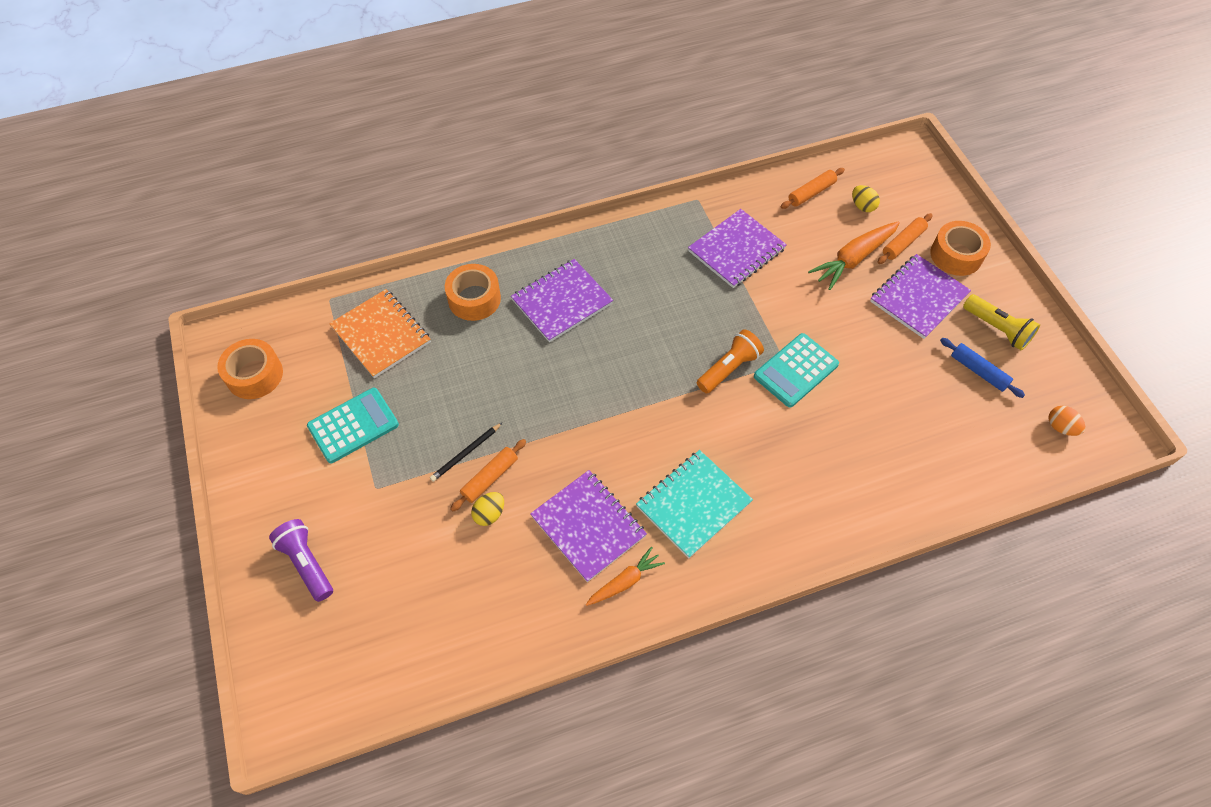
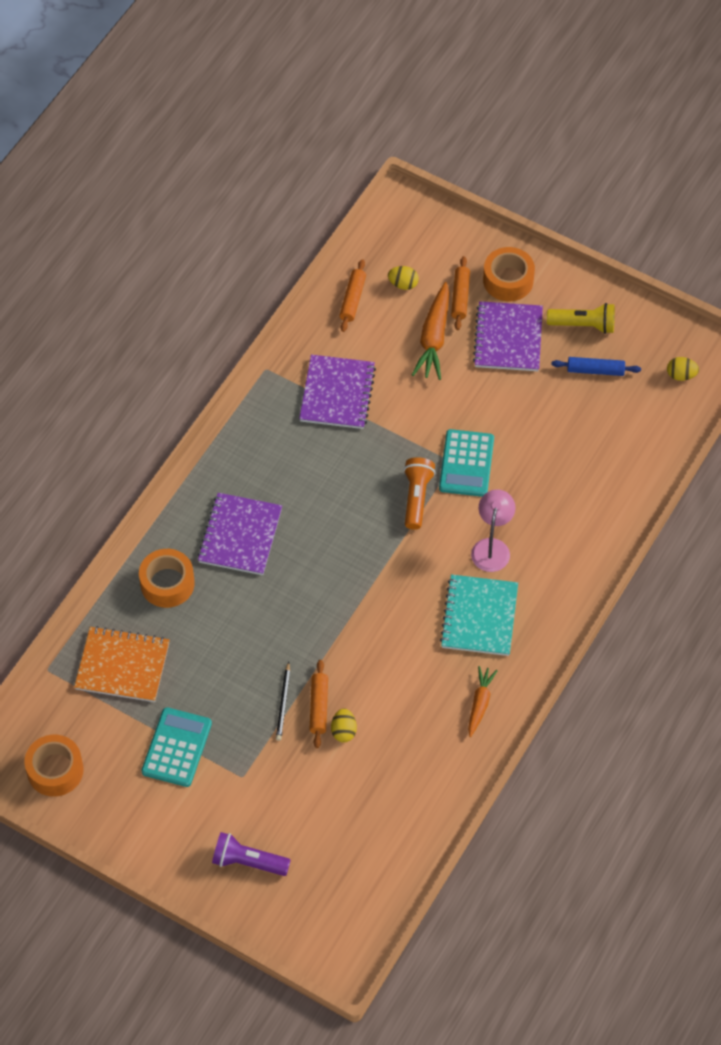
camera: 40 degrees left, 0 degrees up
purple notebook [530,470,647,582] -> none
orange egg [1048,406,1085,436] -> yellow egg [667,357,699,381]
none -> pink lamp [471,489,516,572]

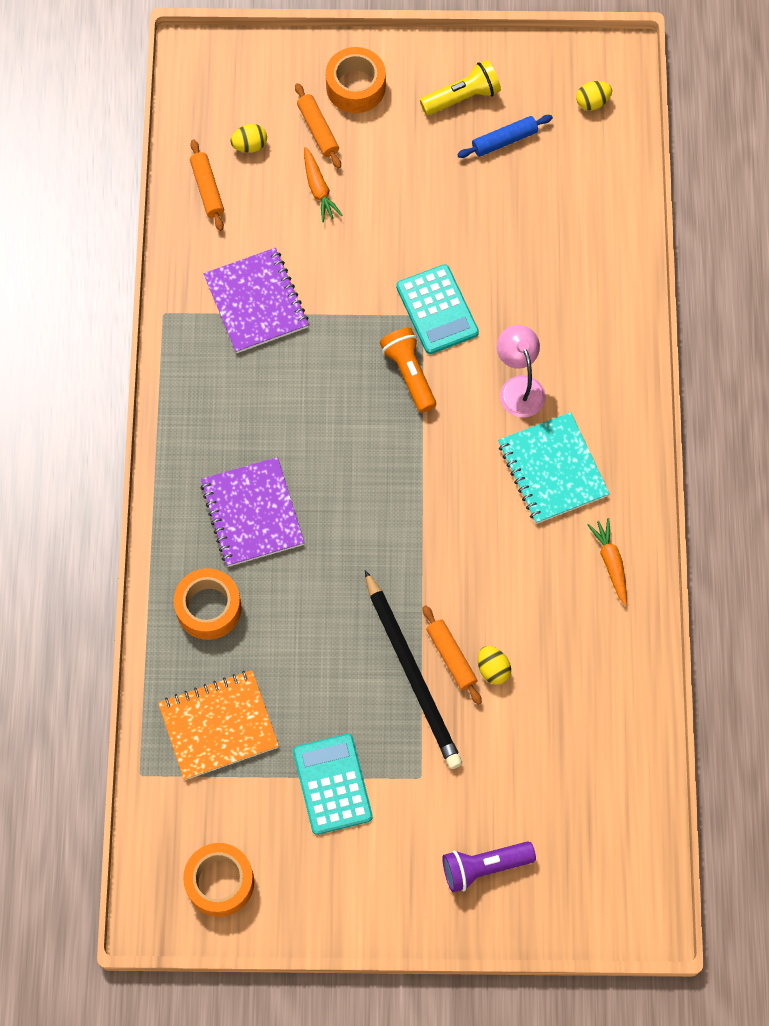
camera: 30 degrees left, 10 degrees up
black pencil [276,662,290,741] -> black pencil [365,570,462,769], size x2.13
orange carrot [412,282,450,380] -> orange carrot [304,147,343,222], size x0.62
purple notebook [473,301,543,371] -> none

